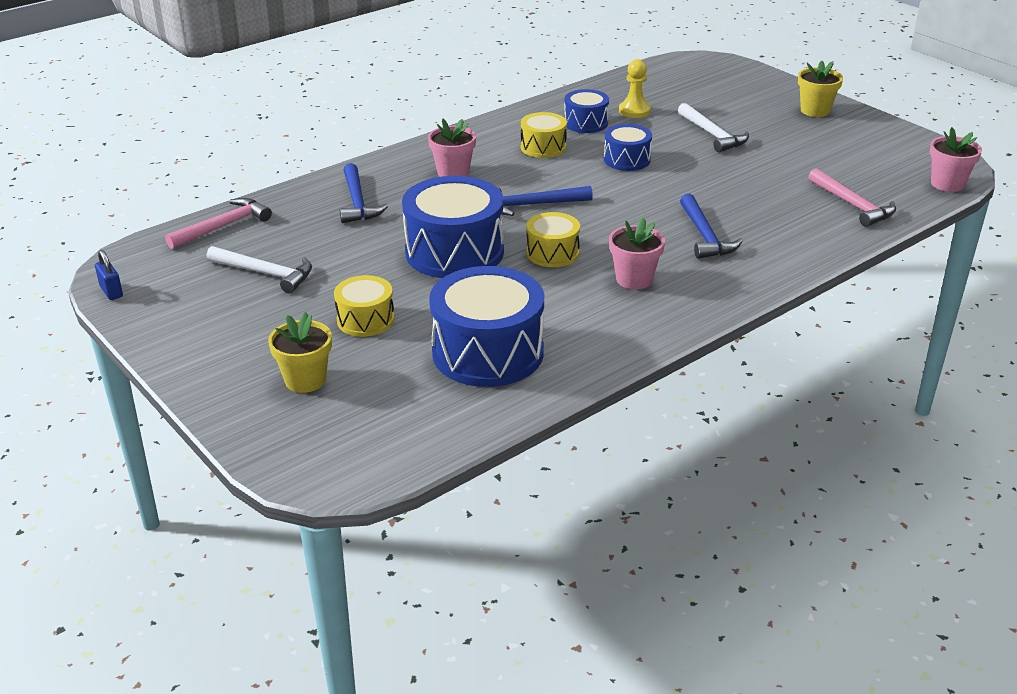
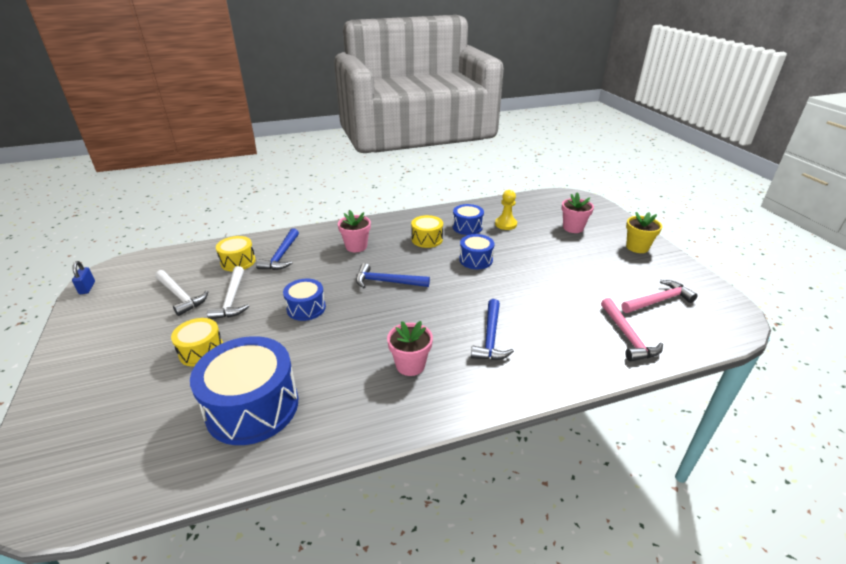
camera: 20 degrees right, 0 degrees up
pink hammer [165,198,272,249] -> pink hammer moved to [621,280,698,313]
yellow flower pot [268,312,332,393] -> none
blue drum [402,176,504,278] -> blue drum [283,279,326,321], size x0.54
yellow drum [526,212,580,267] -> yellow drum moved to [216,236,256,271]
white hammer [678,103,749,152] -> white hammer moved to [207,266,249,319]
pink flower pot [930,127,982,192] -> pink flower pot moved to [562,192,594,233]

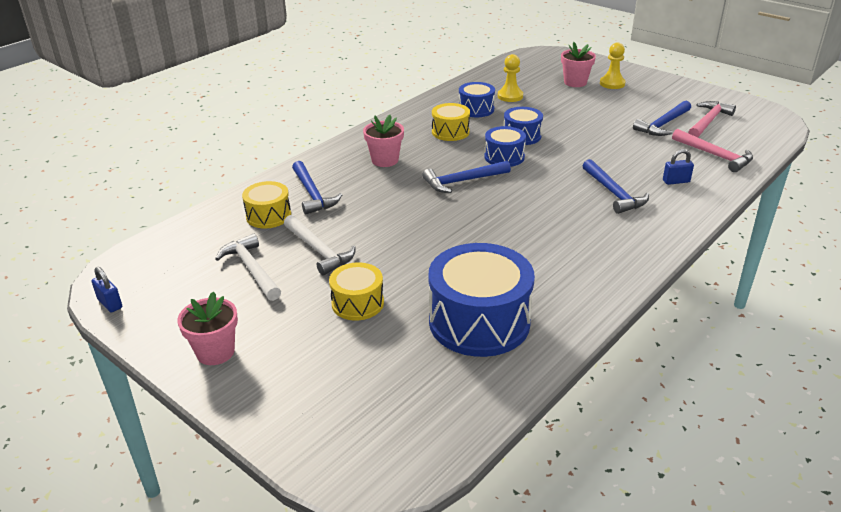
camera: 30 degrees left, 0 degrees up
white hammer [155,270,208,316] -> white hammer turned 135 degrees counterclockwise [215,234,281,301]
blue drum [283,279,326,321] -> blue drum moved to [484,126,526,167]
pink flower pot [387,321,433,376] -> pink flower pot moved to [177,291,238,365]
yellow flower pot [626,212,662,253] -> none
none -> yellow pawn [600,42,626,89]
none -> blue hammer [633,101,691,136]
none -> blue padlock [663,149,694,185]

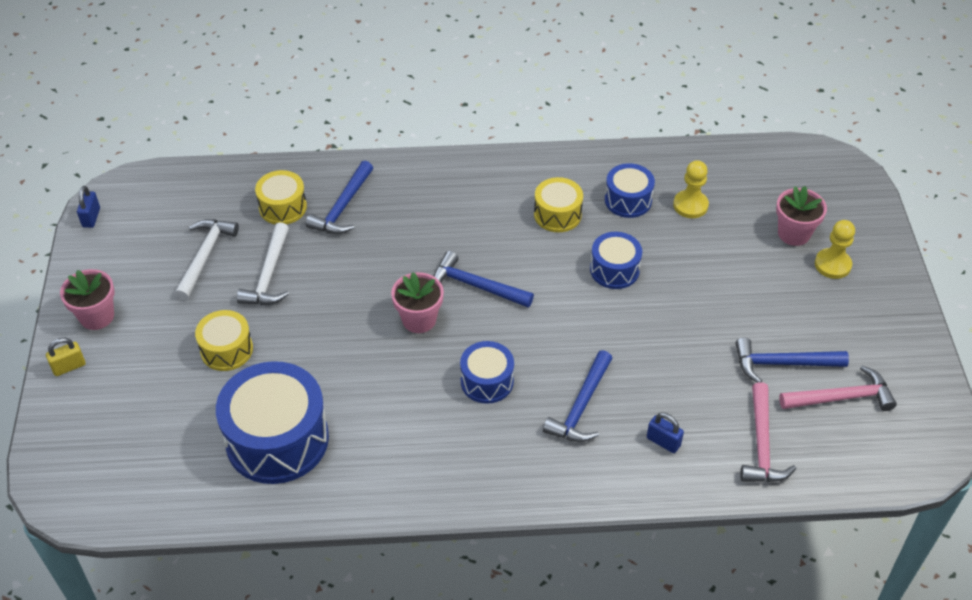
camera: 45 degrees right, 15 degrees up
pink flower pot [363,115,404,167] -> pink flower pot moved to [391,272,444,333]
blue drum [484,126,526,167] -> blue drum moved to [460,341,514,404]
none -> yellow padlock [46,338,86,376]

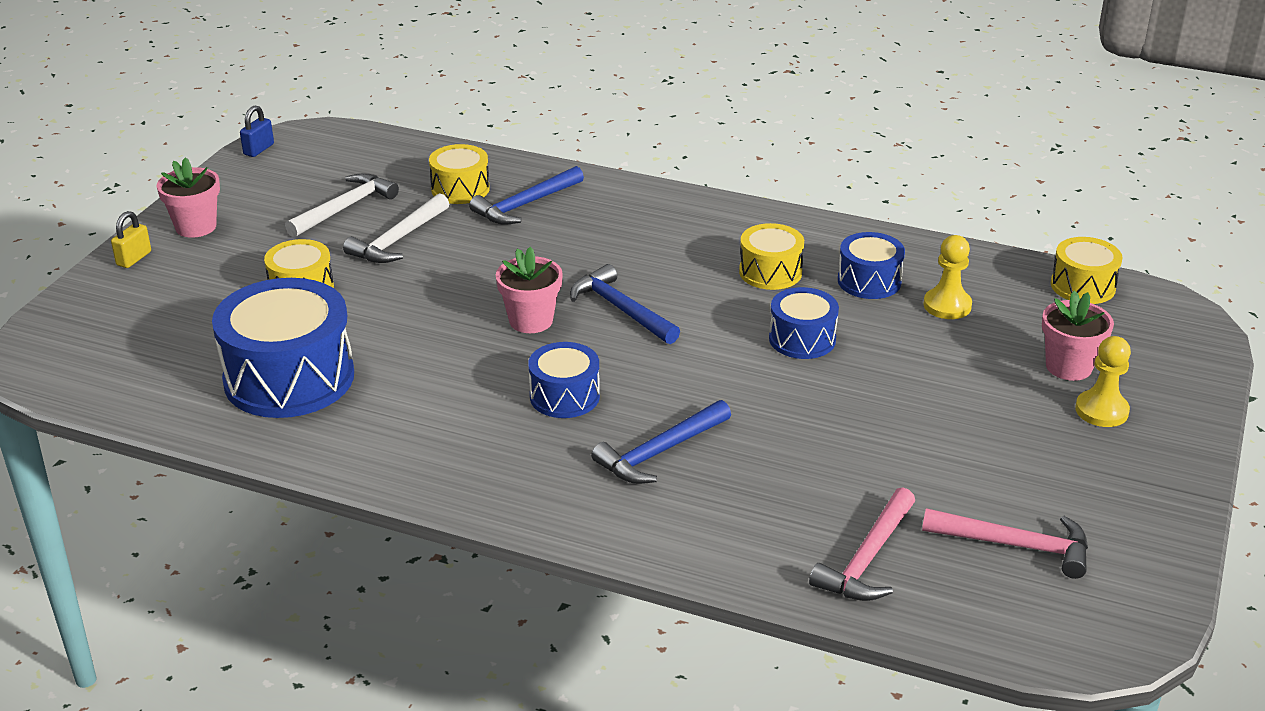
camera: 25 degrees right, 15 degrees down
yellow padlock [46,338,86,376] -> yellow padlock turned 60 degrees counterclockwise [111,211,151,268]
blue padlock [647,412,684,453] -> none
blue hammer [735,338,849,383] -> none
none -> yellow drum [1051,237,1123,304]

